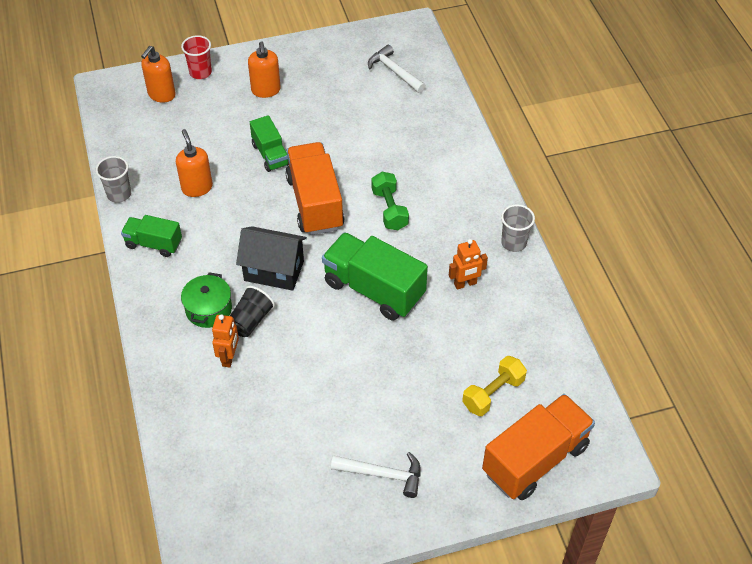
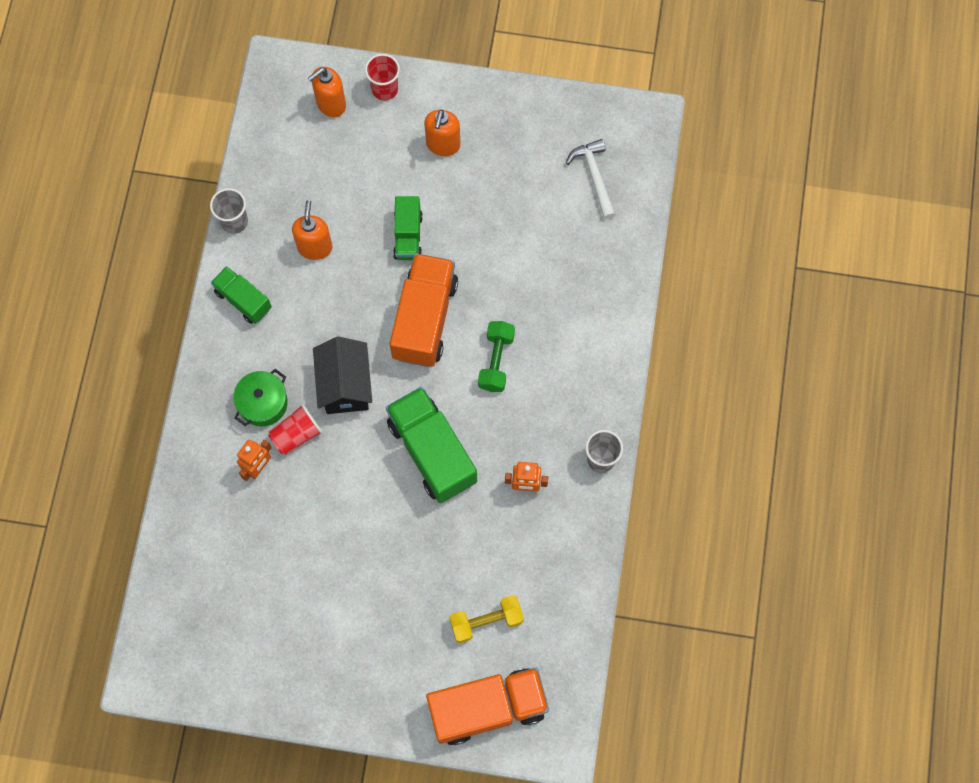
camera: 25 degrees right, 20 degrees up
black cup [230,286,275,337] -> red cup [268,403,323,455]
black house [236,226,307,291] -> black house turned 45 degrees clockwise [313,337,372,414]
white hammer [331,452,421,498] -> none

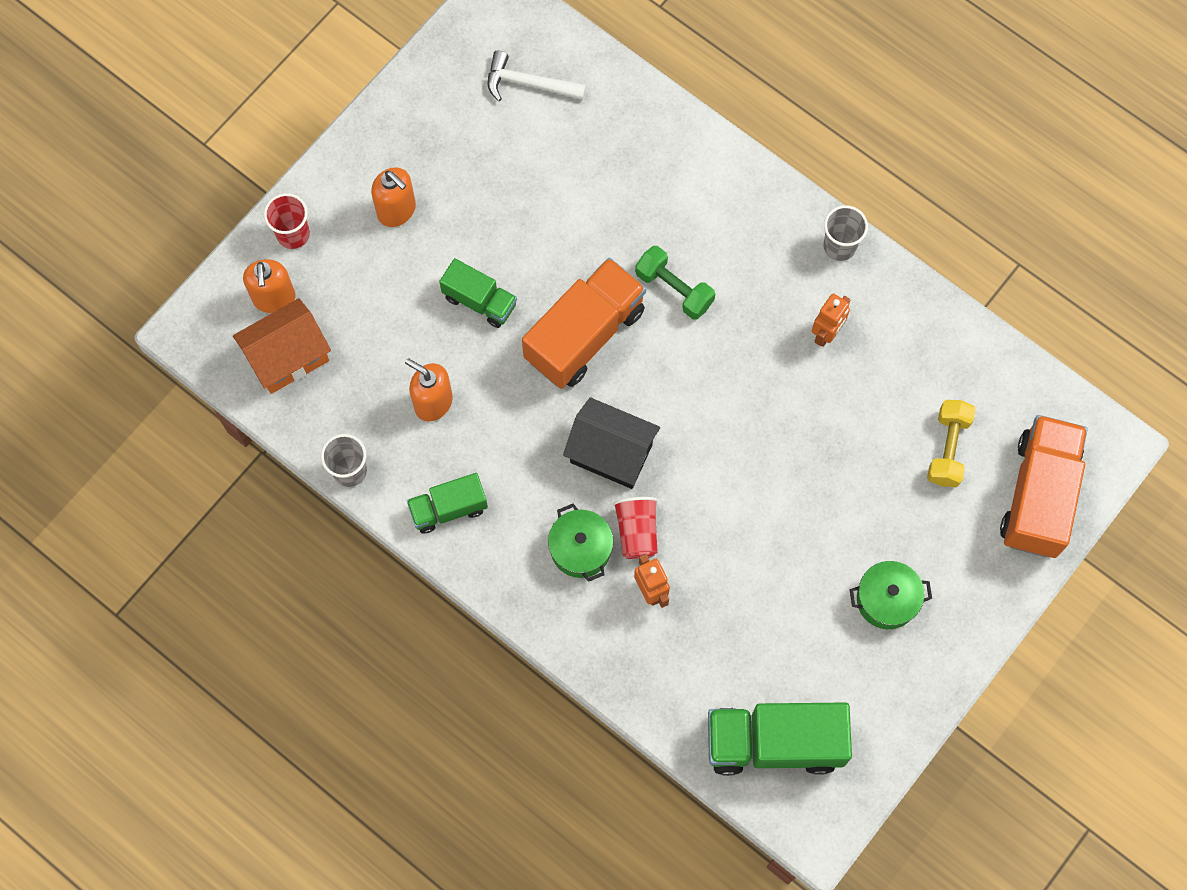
camera: 60 degrees left, 0 degrees up
green truck [386,387,477,503] -> green truck moved to [708,702,852,776]
orange truck [390,253,458,367] -> orange truck turned 90 degrees clockwise [522,258,646,389]
none -> orange house [233,298,331,394]
none -> green pot [850,561,932,629]

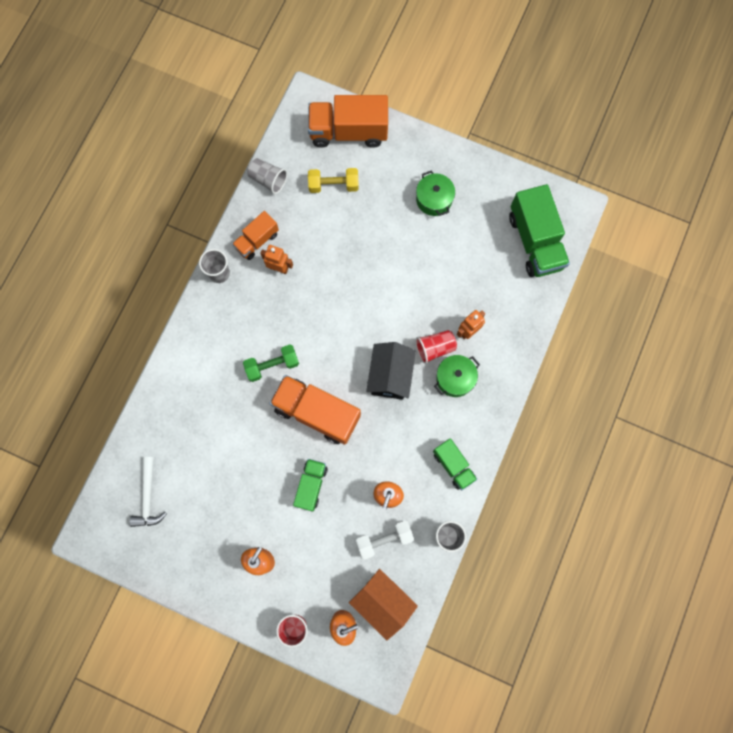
camera: 105 degrees left, 5 degrees up
green dumbbell [635,246,715,319] -> green dumbbell turned 45 degrees clockwise [243,344,299,382]
none -> orange truck [232,211,279,260]
none -> grey cup [247,158,287,194]
none -> white dumbbell [356,521,414,559]

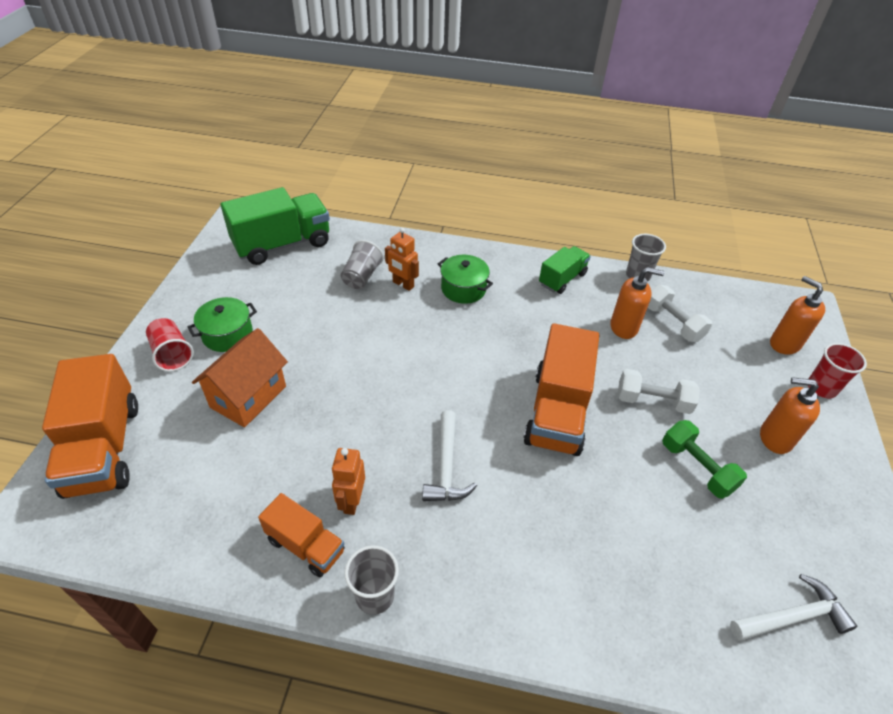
camera: 105 degrees left, 30 degrees down
green dumbbell [243,344,299,382] -> green dumbbell moved to [662,420,747,499]
grey cup [247,158,287,194] -> grey cup moved to [341,240,384,289]
green truck [293,459,328,512] -> white dumbbell [618,369,700,414]
yellow dumbbell [308,168,359,193] -> none
orange house [349,569,418,640] -> orange house moved to [192,328,288,427]
black house [366,342,416,400] -> none
red cup [415,330,457,364] -> red cup moved to [146,318,194,372]
none -> white hammer [422,410,477,501]

